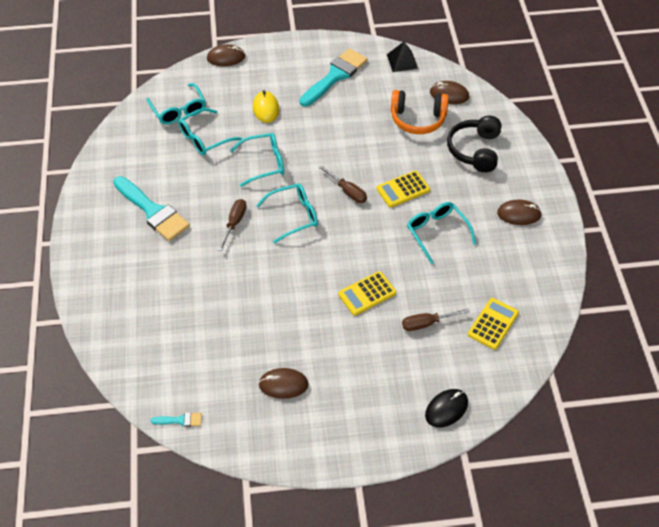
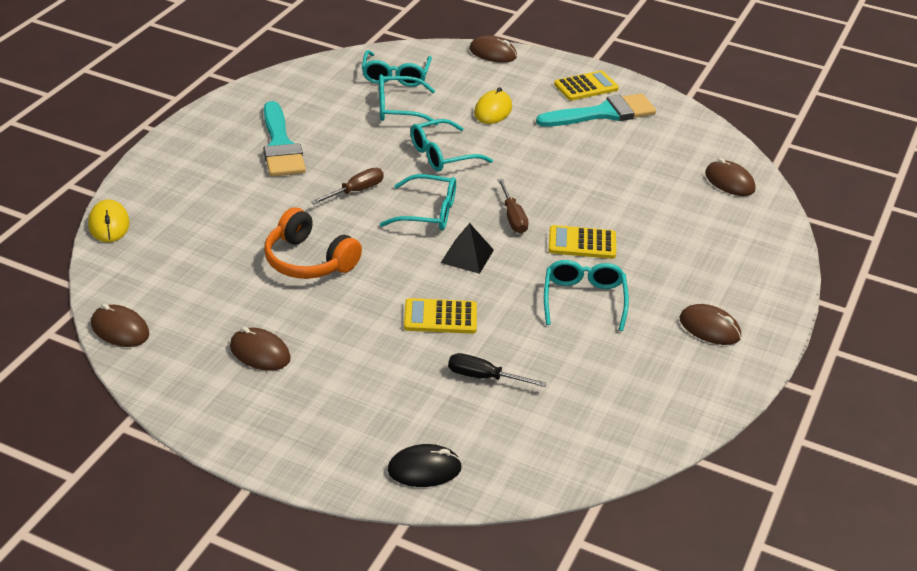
camera: 30 degrees right, 15 degrees down
turquoise brush [151,412,202,427] -> brown mouse [91,304,149,347]
turquoise glasses [230,133,284,187] -> turquoise glasses turned 135 degrees clockwise [411,119,493,172]
black pyramid [387,42,418,72] -> black pyramid moved to [441,223,494,274]
orange headphones [391,90,449,134] -> orange headphones moved to [264,207,362,279]
brown screwdriver [402,309,469,331] -> black screwdriver [448,353,547,387]
black headphones [447,116,502,172] -> none
yellow calculator [468,298,519,350] -> yellow calculator moved to [554,70,619,101]
none -> yellow mouse [88,200,130,242]

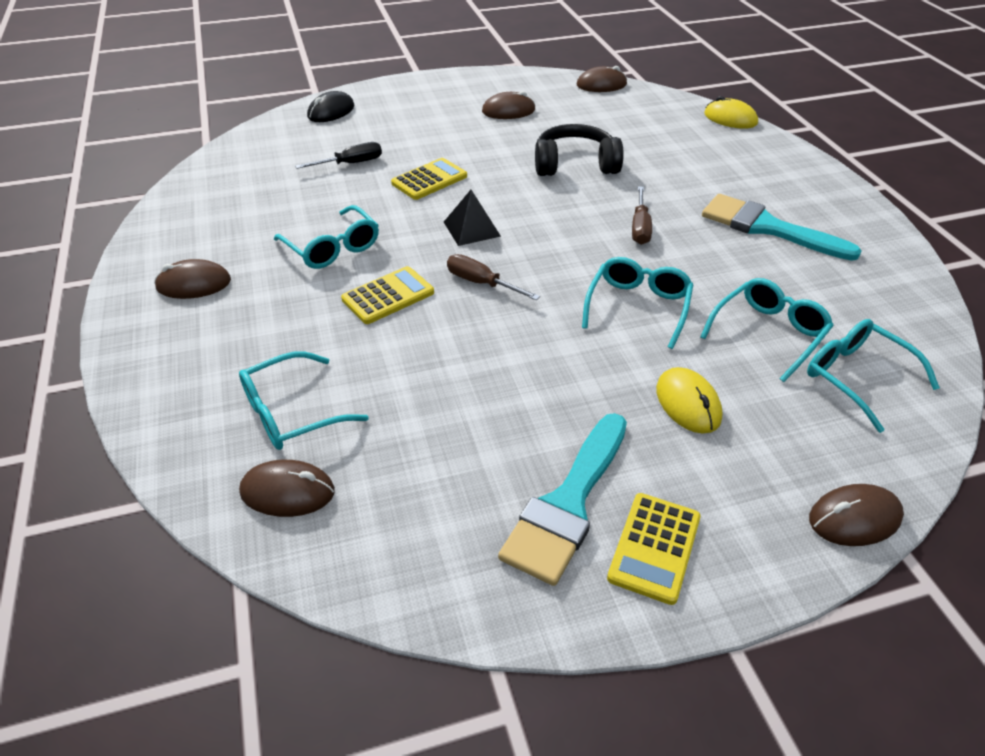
camera: 140 degrees right, 5 degrees up
orange headphones [264,207,362,279] -> black headphones [535,124,624,176]
turquoise glasses [380,174,456,230] -> turquoise glasses moved to [239,351,369,450]

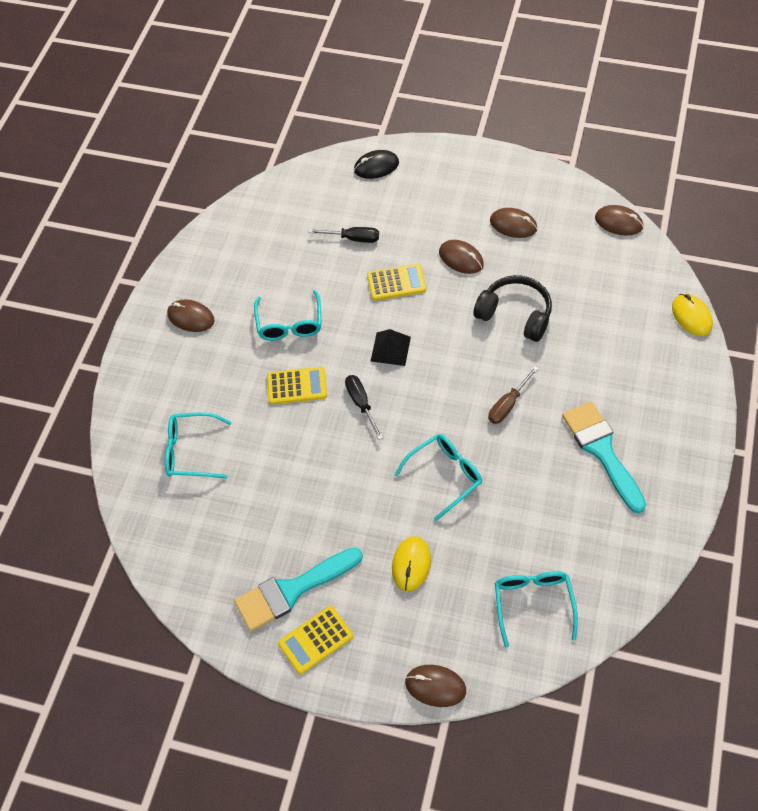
camera: 35 degrees right, 15 degrees up
brown mouse [239,460,335,517] -> brown mouse moved to [439,240,484,274]
brown screwdriver [447,254,540,300] -> black screwdriver [345,375,383,440]
turquoise glasses [700,278,834,382] -> none

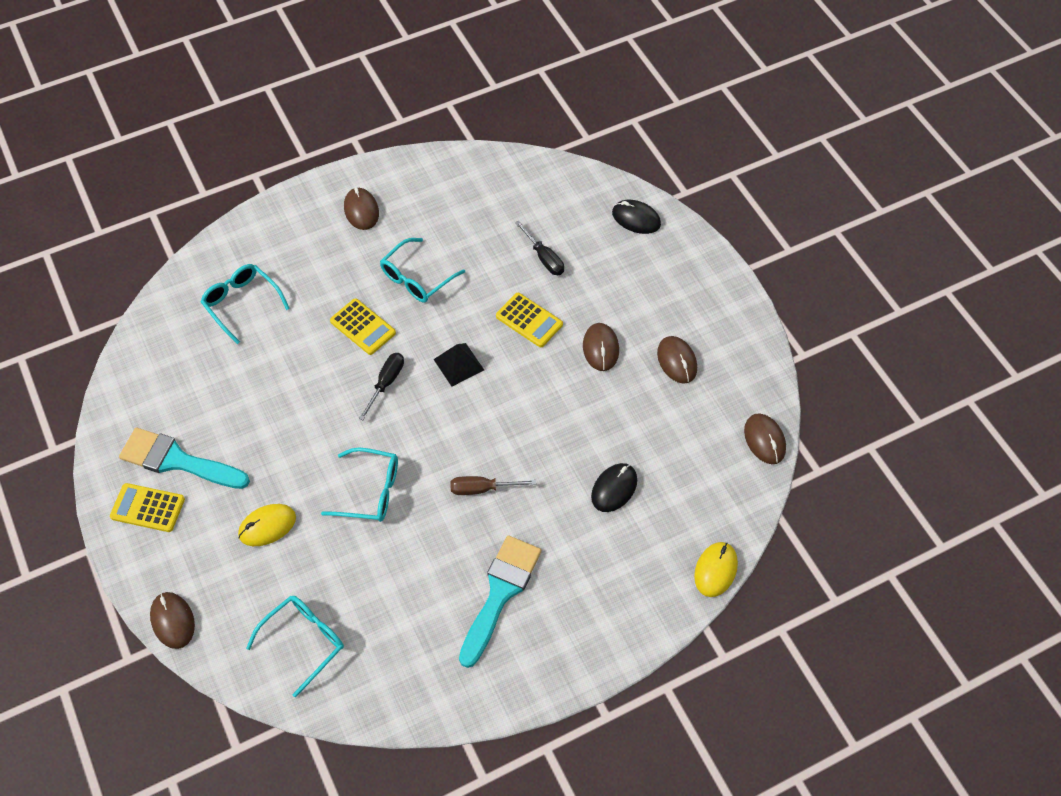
camera: 45 degrees right, 0 degrees up
black headphones [473,275,552,342] -> none
none -> black mouse [591,463,637,512]

